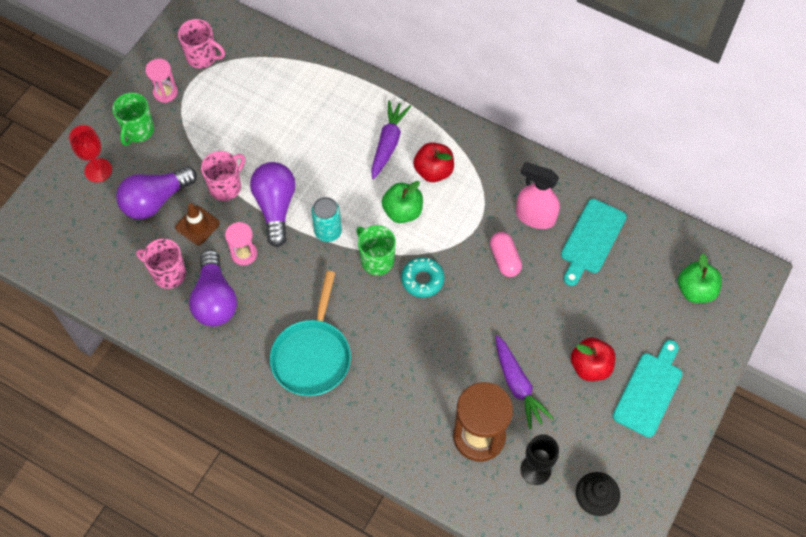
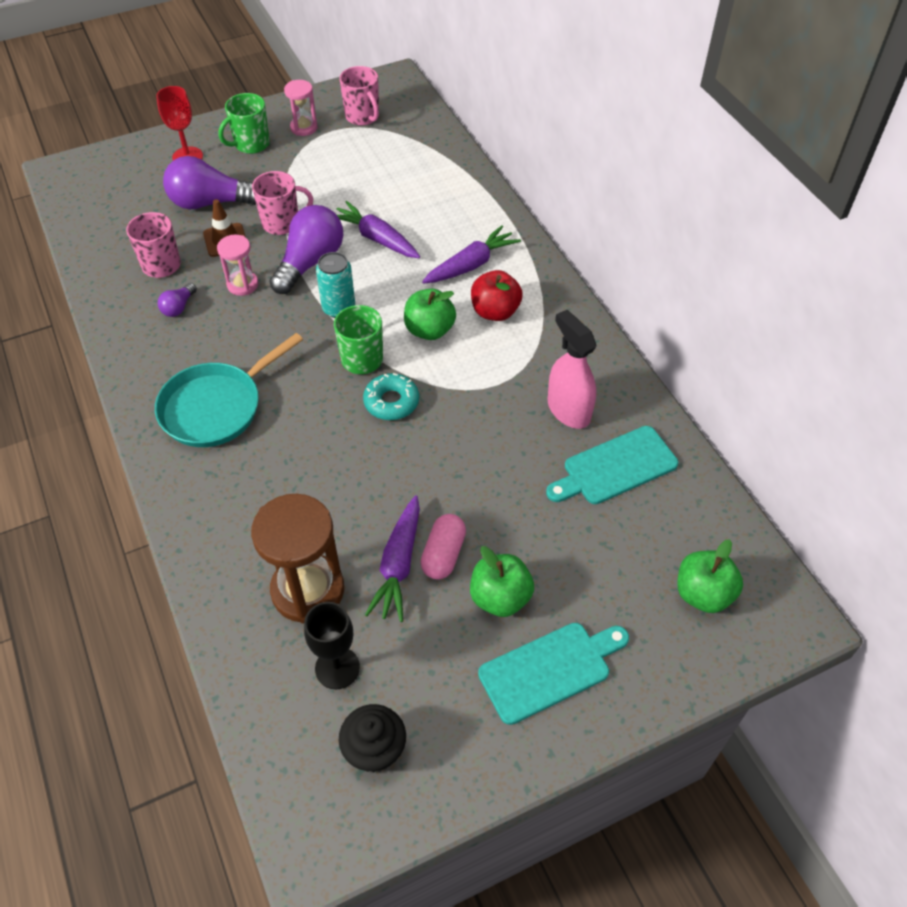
camera: 35 degrees right, 10 degrees down
purple light bulb [189,250,237,327] -> purple light bulb [158,283,197,317], size x0.47
pink capsule [490,232,522,277] -> pink capsule moved to [420,514,466,580]
red apple [571,338,615,381] -> green apple [470,546,534,617]
none -> purple carrot [337,201,420,258]

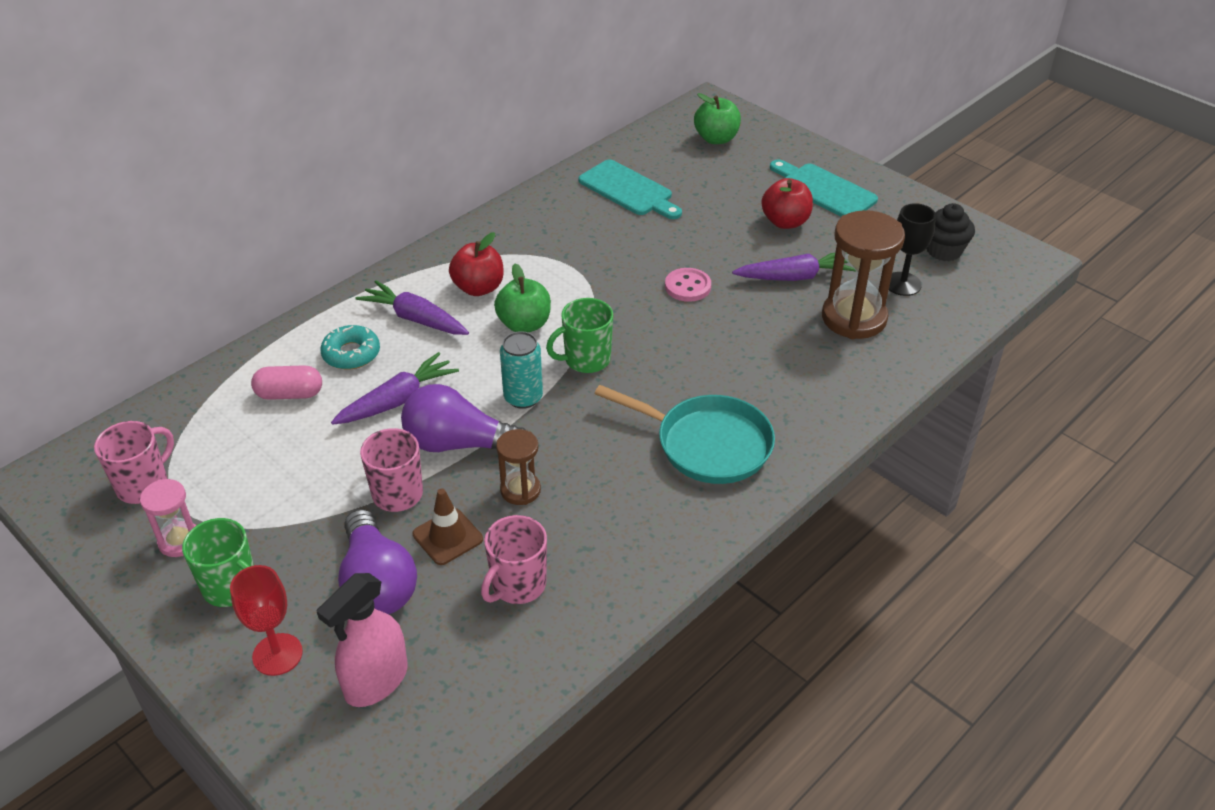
camera: 110 degrees left, 10 degrees down
purple light bulb [158,283,197,317] -> none
pink hourglass [217,234,258,296] -> brown hourglass [496,429,541,505]
purple carrot [337,201,420,258] -> purple carrot turned 150 degrees counterclockwise [331,352,459,425]
turquoise donut [363,373,419,420] -> turquoise donut moved to [320,325,380,370]
pink capsule [420,514,466,580] -> pink capsule moved to [251,365,322,400]
green apple [470,546,534,617] -> red apple [761,178,813,229]
pink spray bottle [548,310,596,429] -> pink spray bottle moved to [317,573,408,707]
none -> pink button [665,268,711,302]

